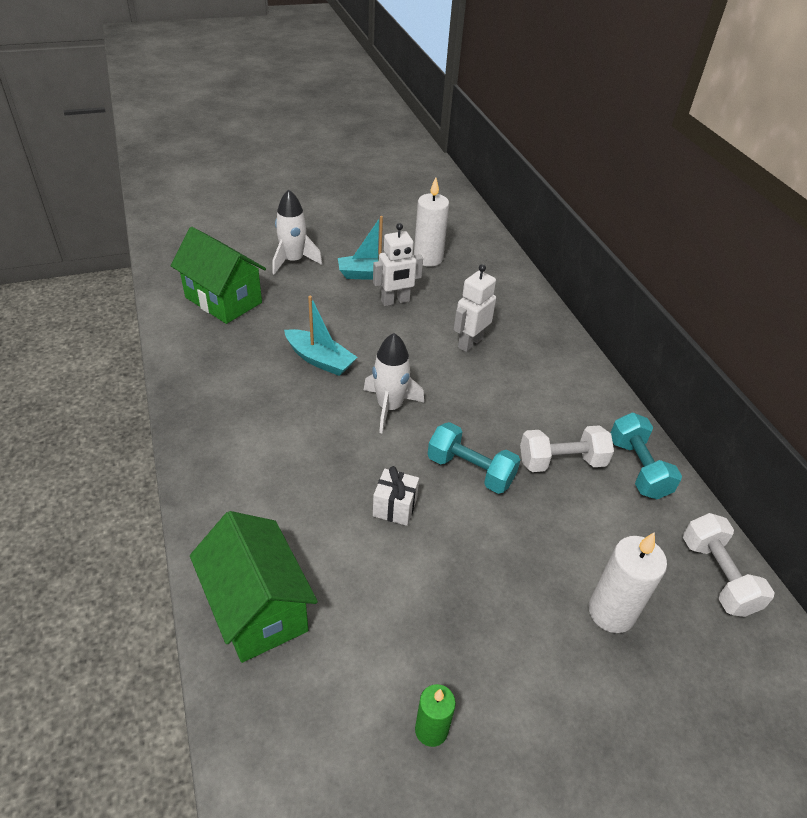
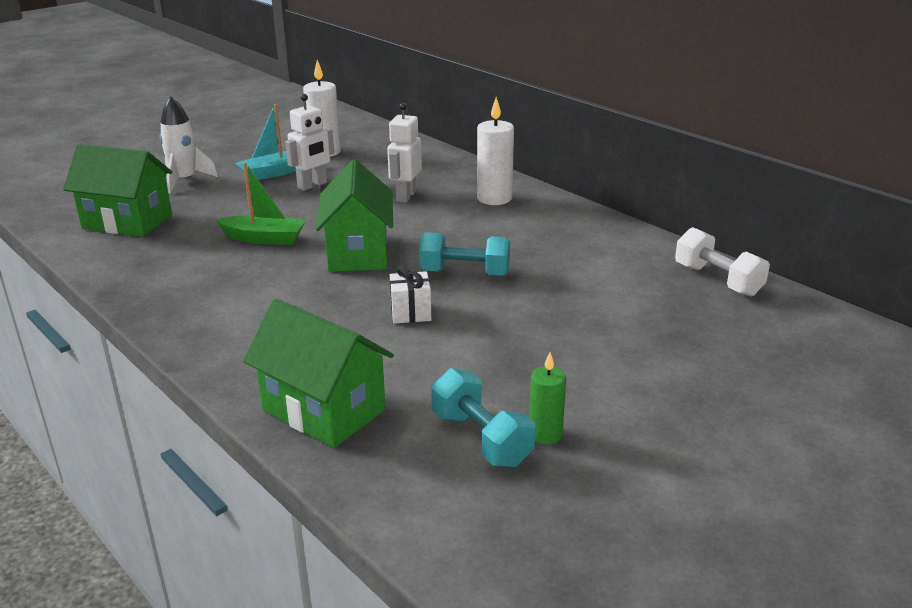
camera: 20 degrees left, 15 degrees down
turquoise boat [284,296,357,376] -> green boat [216,162,306,245]
white rocket [364,333,424,433] -> green house [316,159,393,272]
white dumbbell [520,425,614,472] -> none
white candle [589,532,667,633] -> white candle moved to [477,97,514,205]
turquoise dumbbell [611,413,682,499] -> turquoise dumbbell moved to [431,368,535,467]

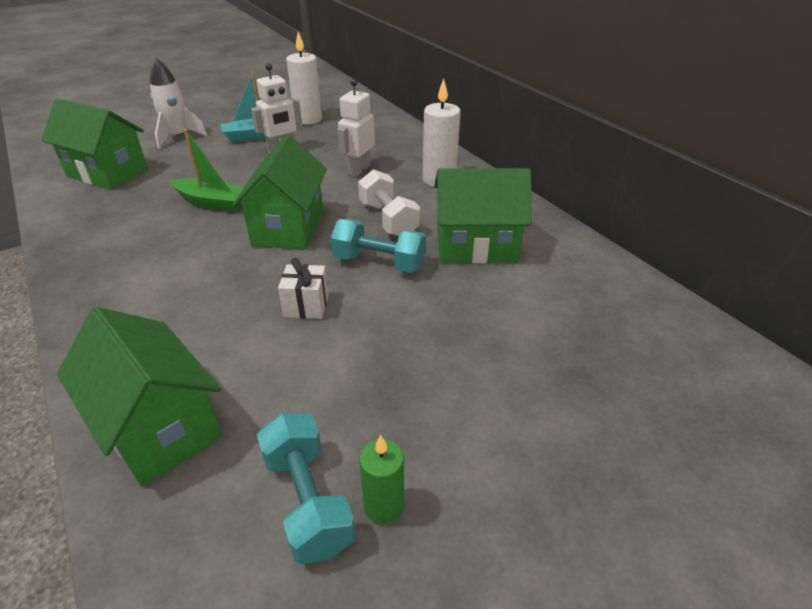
camera: 10 degrees right, 10 degrees up
white dumbbell [675,227,770,297] -> white dumbbell moved to [358,169,420,236]
none -> green house [434,168,532,263]

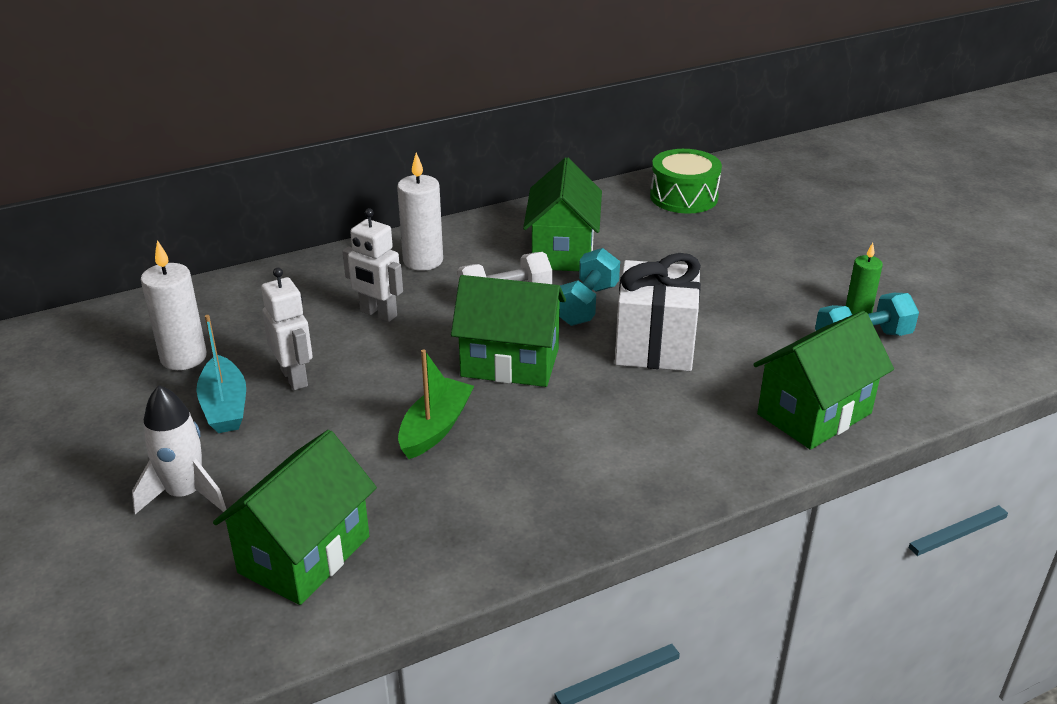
camera: 85 degrees left, 5 degrees down
white gift [278,258,329,319] -> white gift [615,253,701,371], size x2.03
none -> green drum [650,149,722,214]

